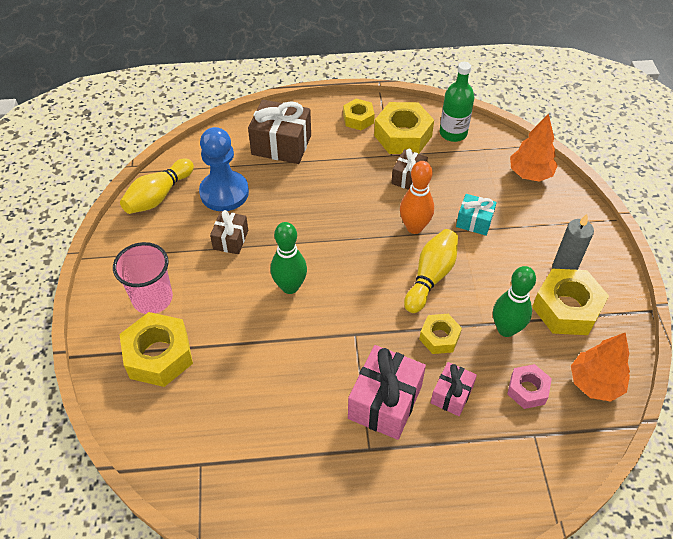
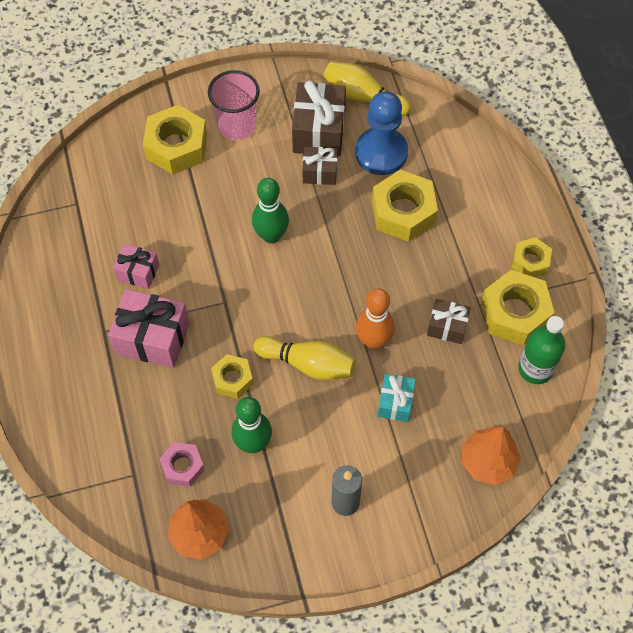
camera: 80 degrees right, 10 degrees up
brown gift [248,99,311,164] -> brown gift moved to [292,80,346,156]
pink gift [431,362,477,416] -> pink gift moved to [113,244,159,289]
yellow nut [532,269,609,335] -> yellow nut moved to [372,170,438,242]

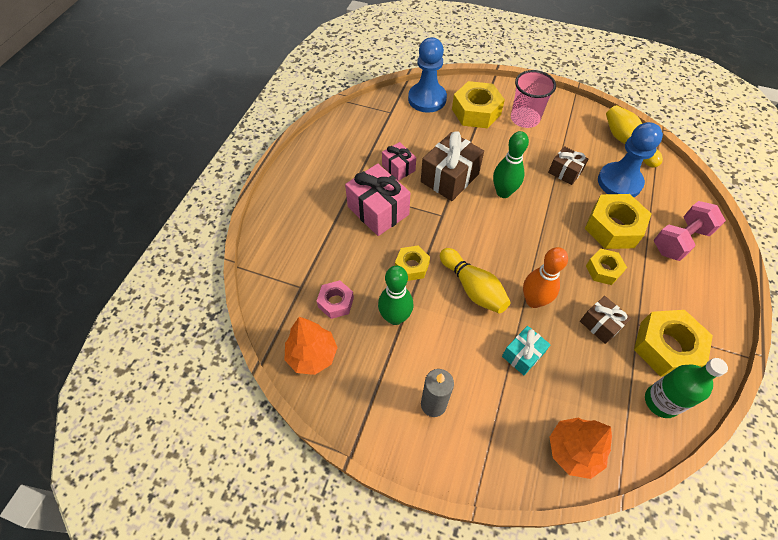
camera: 35 degrees right, 5 degrees down
brown gift [292,80,346,156] -> brown gift moved to [421,131,484,201]
yellow nut [512,237,552,277] -> yellow nut moved to [586,249,627,285]
none -> blue pawn [408,37,447,113]
none -> pink dumbbell [654,201,726,261]

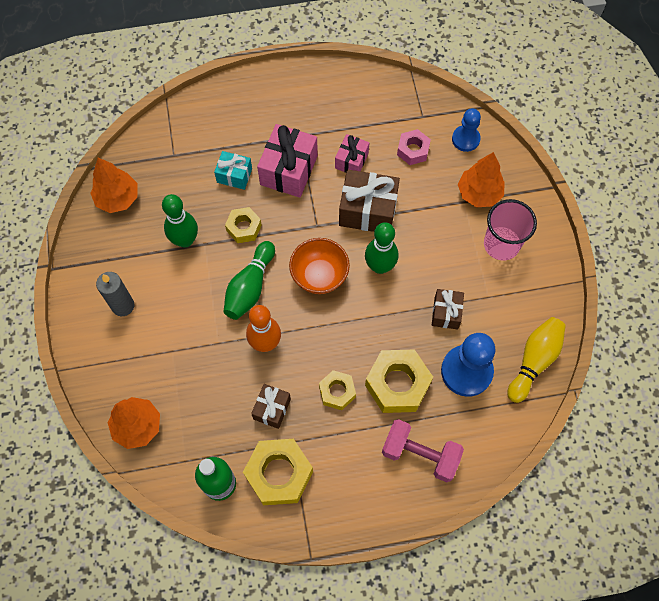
camera: 60 degrees right, 10 degrees up
pink nut [317,280,354,319] -> pink nut moved to [397,129,431,165]
blue pawn [408,37,447,113] -> blue pawn [452,109,481,152], size x0.60
yellow bowling pin [440,248,511,314] -> green bowling pin [224,241,275,320]
yellow nut [452,81,505,128] -> orange tree [458,152,505,207]
turquoise gift [502,326,551,375] -> turquoise gift moved to [214,151,252,190]
none -> orange bowl [289,238,350,294]

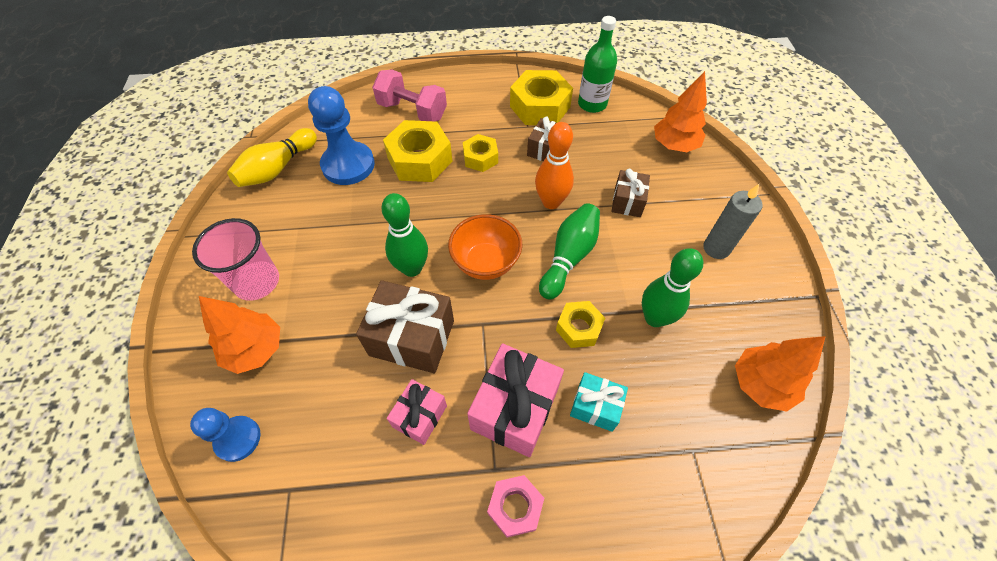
camera: 175 degrees left, 10 degrees down
pink nut [397,129,431,165] -> pink nut moved to [487,475,544,538]
brown gift [432,289,464,330] -> brown gift moved to [611,169,650,217]

